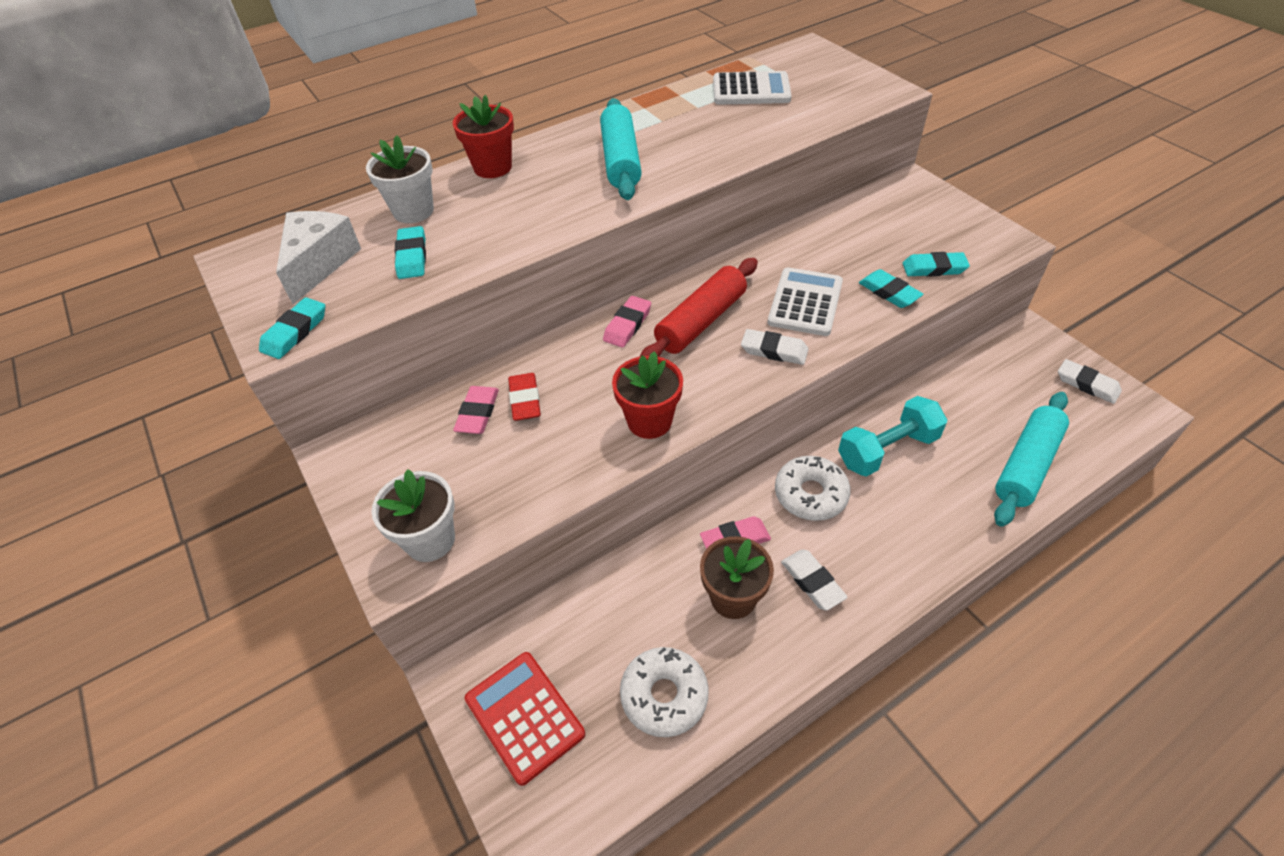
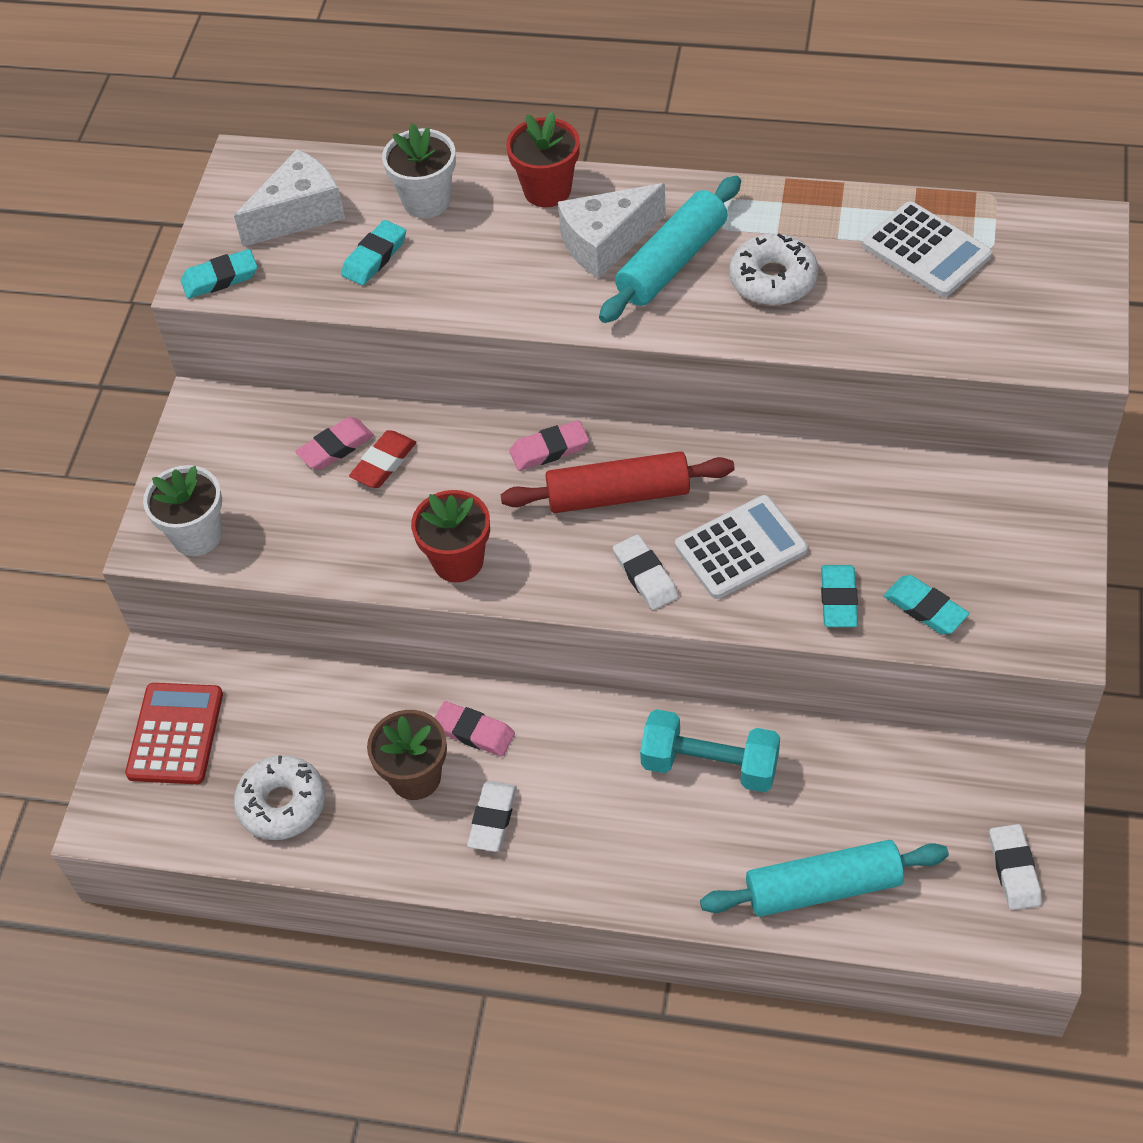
camera: 45 degrees right, 5 degrees up
white donut [775,456,851,521] -> white donut moved to [730,234,818,305]
none -> white cheese [558,183,666,279]

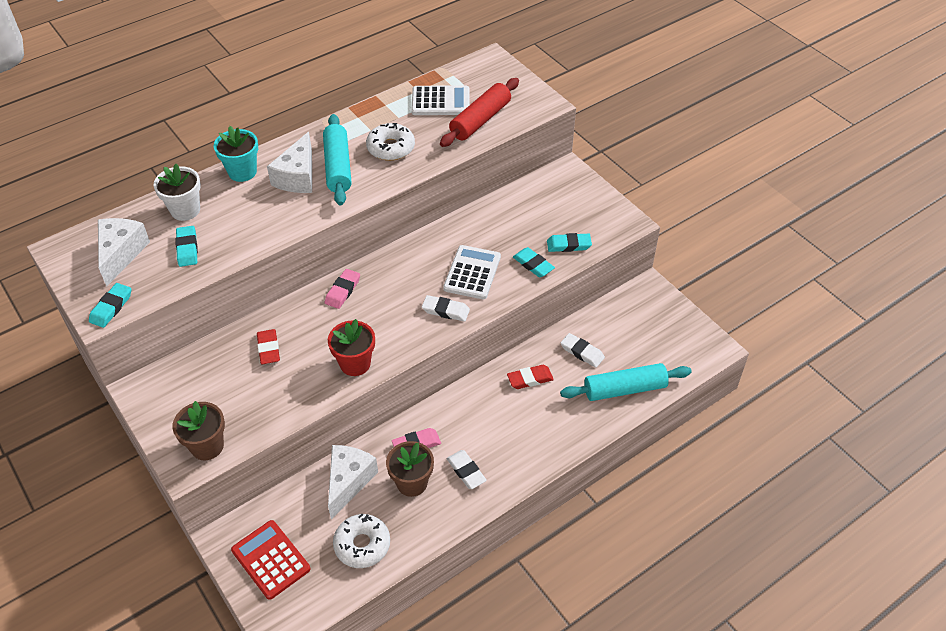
camera: 50 degrees left, 5 degrees down
white flower pot [143,465,222,556] -> brown flower pot [172,401,225,460]
pink eraser [295,417,374,470] -> none
red rolling pin [500,451,735,513] -> red rolling pin moved to [440,78,519,147]
red flower pot [506,112,580,207] -> turquoise flower pot [214,126,258,182]
turquoise dumbbell [640,709,780,792] -> red eraser [507,365,554,389]
turquoise rolling pin [700,840,949,917] -> turquoise rolling pin turned 45 degrees clockwise [560,363,692,401]
white eraser [989,824,1042,910] -> white eraser moved to [561,333,605,368]
none -> white cheese [328,445,378,520]

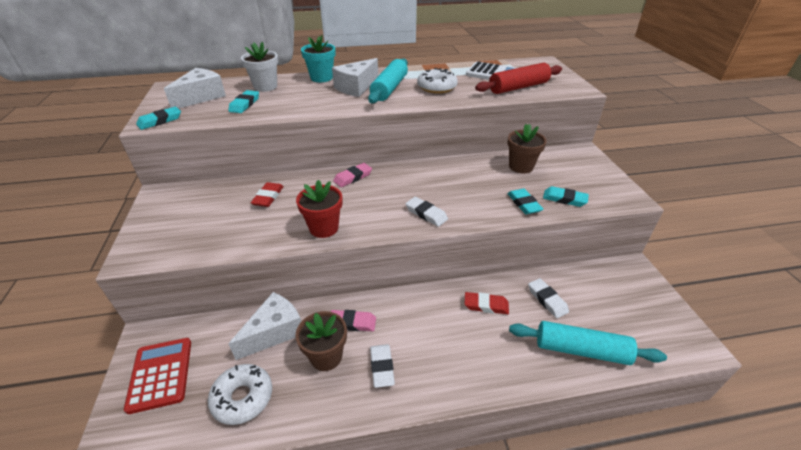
camera: 25 degrees right, 10 degrees down
brown flower pot [172,401,225,460] -> brown flower pot moved to [507,124,547,174]
white calculator [443,245,501,299] -> none

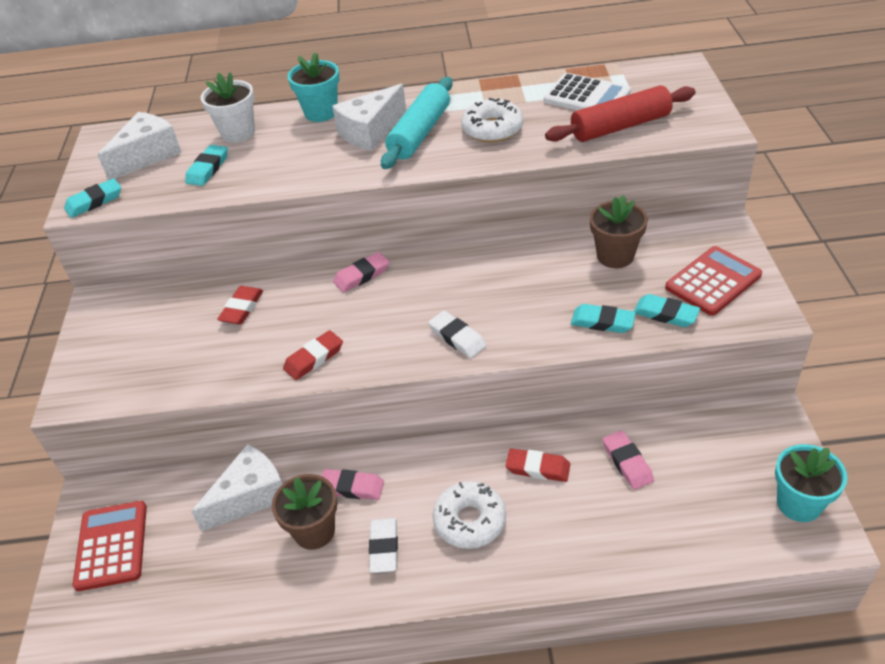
camera: 10 degrees right, 5 degrees up
white donut [208,364,272,425] -> white donut moved to [432,481,506,549]
red flower pot [296,180,342,238] -> red eraser [283,330,343,380]
turquoise eraser [507,189,544,214] -> turquoise eraser turned 60 degrees counterclockwise [571,304,636,333]
turquoise rolling pin [509,321,667,365] -> none
white eraser [528,278,569,318] -> pink eraser [603,430,654,490]
none -> red calculator [665,246,762,316]
none -> turquoise flower pot [775,444,847,522]

